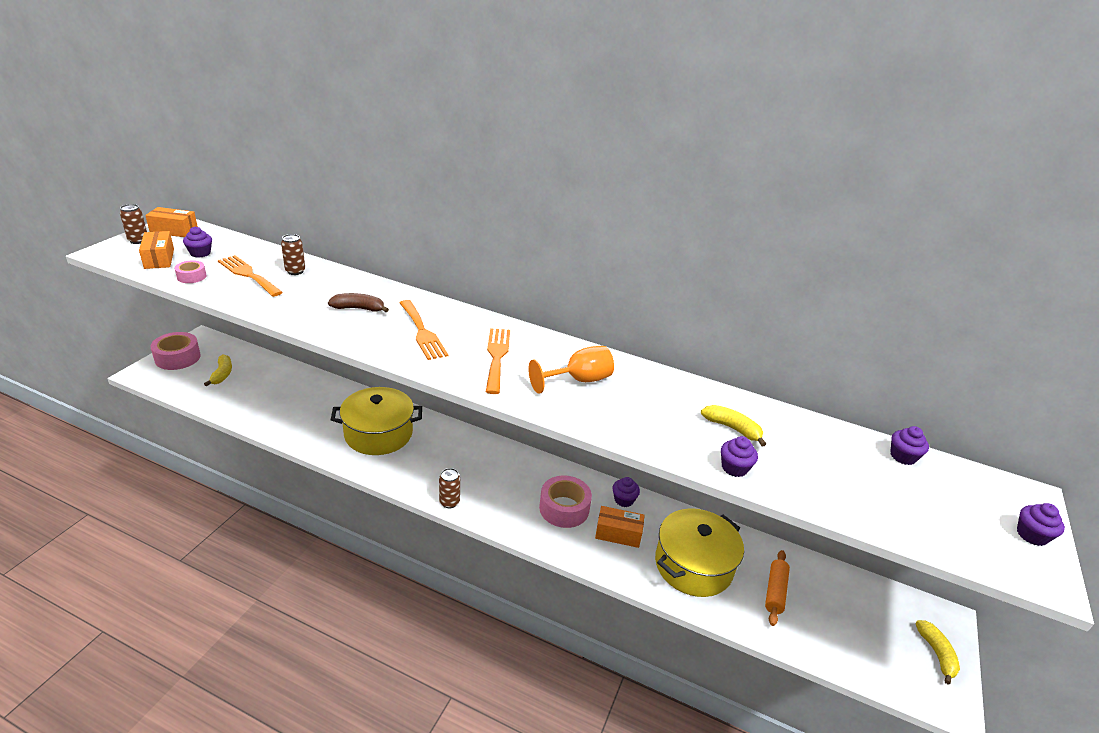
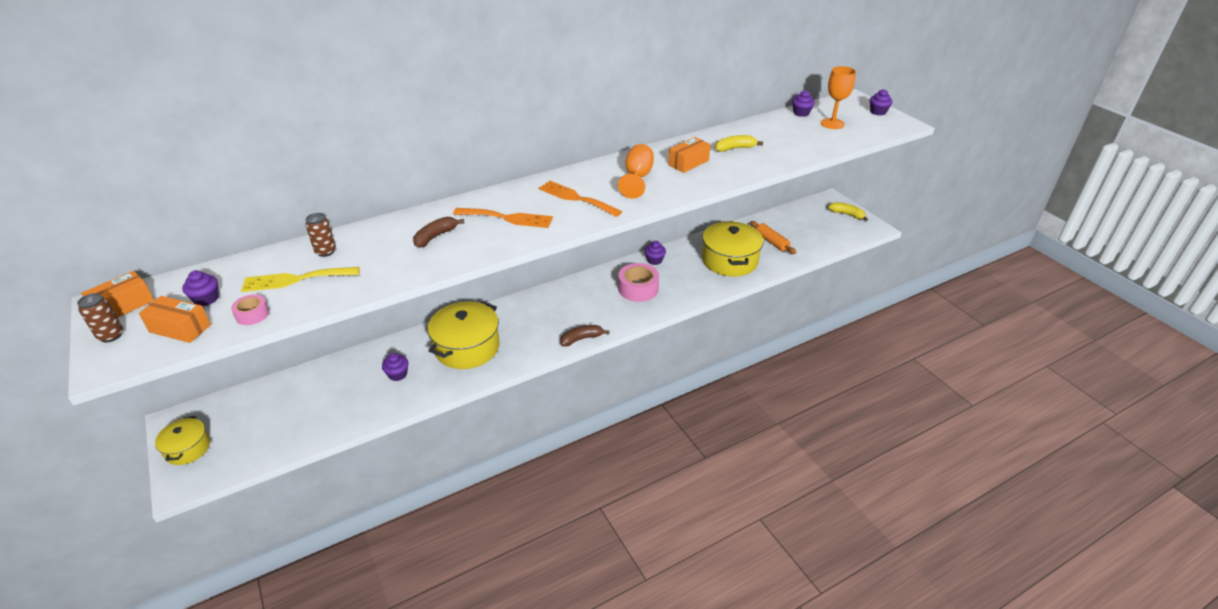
camera: 50 degrees left, 5 degrees up
pink tape [150,332,201,370] -> yellow pot [155,416,210,465]
yellow banana [204,354,232,386] -> none
orange fork [218,255,283,297] -> yellow fork [241,267,360,292]
brown can [439,468,460,508] -> brown banana [560,325,610,346]
orange box [595,506,645,548] -> orange box moved to [668,137,711,173]
purple cupcake [721,436,758,477] -> purple cupcake moved to [382,353,409,381]
none -> orange goblet [821,66,856,129]

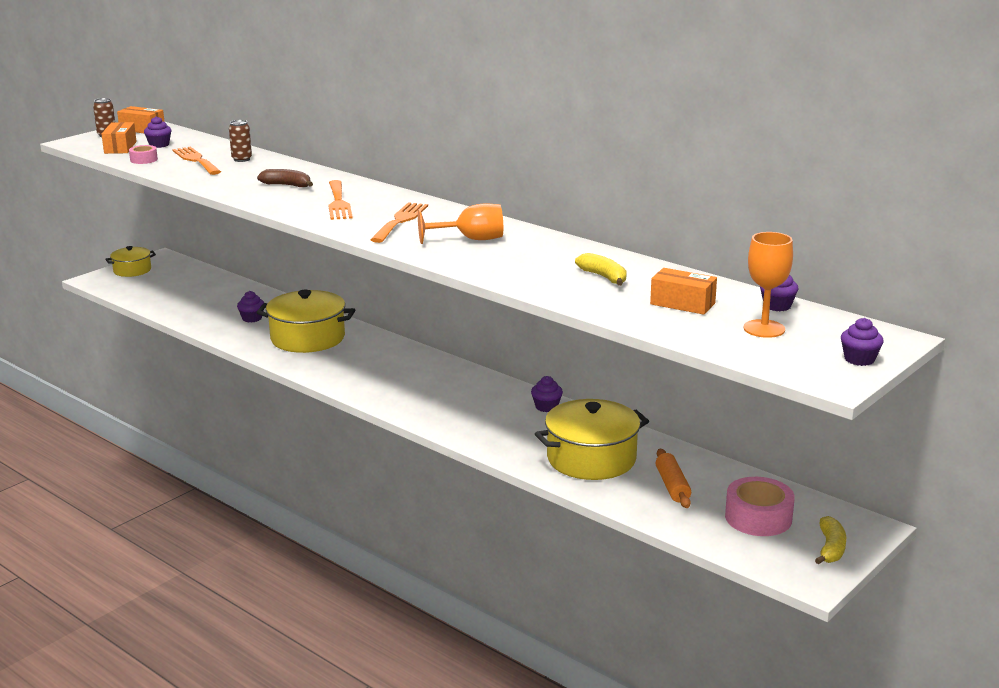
camera: 70 degrees right, 15 degrees down
yellow fork [241,267,360,292] -> orange fork [172,147,221,175]
brown banana [560,325,610,346] -> none
pink tape [618,263,659,302] -> pink tape moved to [725,477,795,536]
orange box [668,137,711,173] -> orange box moved to [650,268,717,315]
orange rolling pin [750,221,797,254] -> orange rolling pin turned 45 degrees counterclockwise [656,449,691,508]

